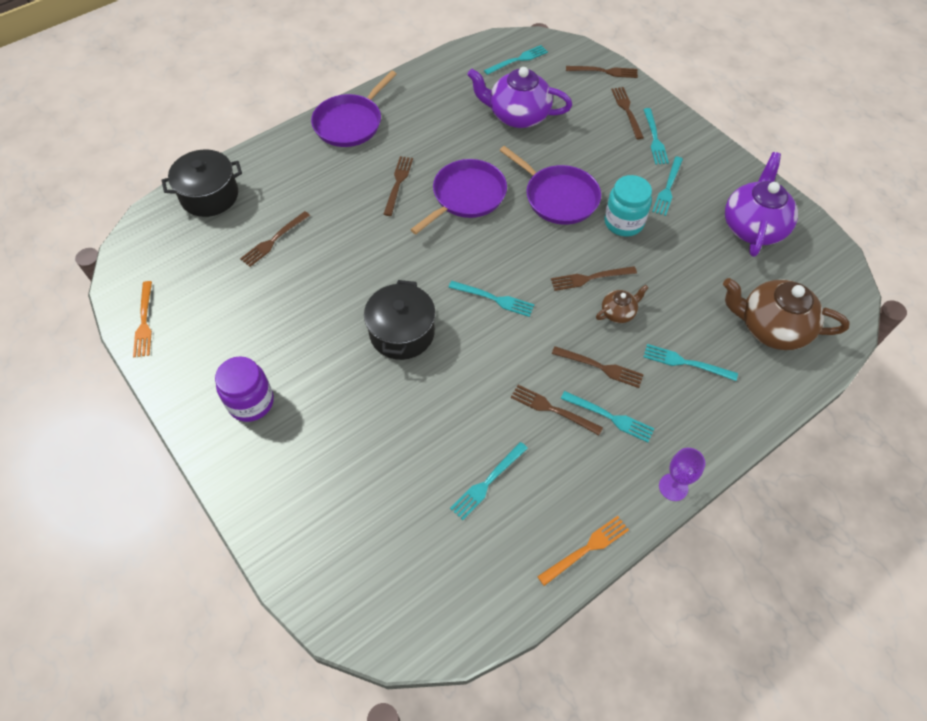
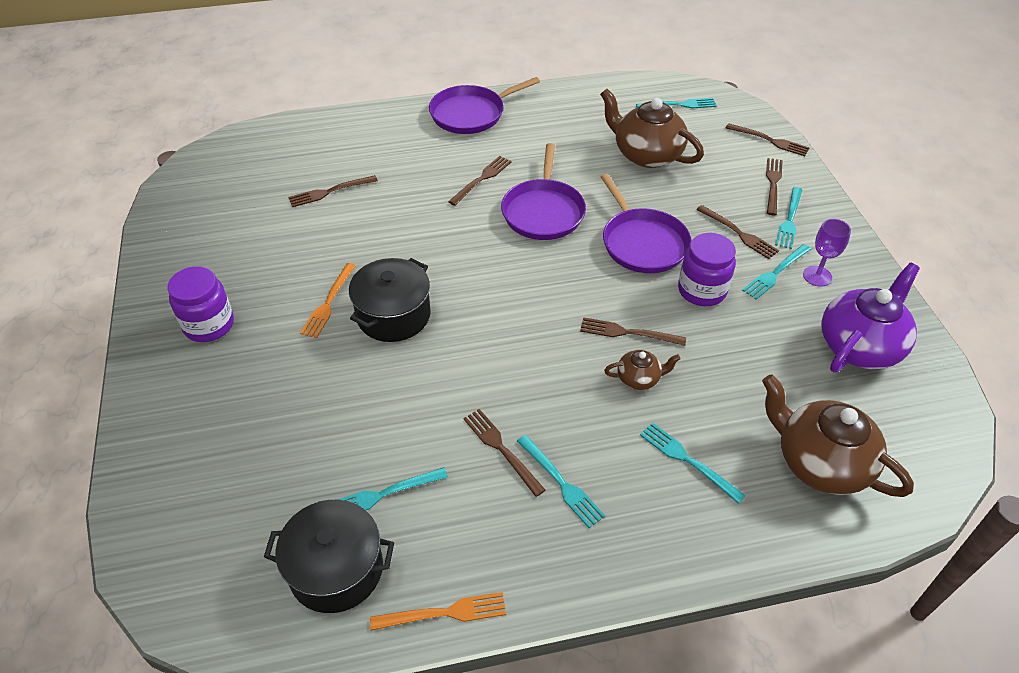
camera: 25 degrees right, 10 degrees down
orange fork [133,281,152,357] -> orange fork moved to [300,263,356,338]
black pot [161,149,242,217] -> black pot moved to [264,500,394,613]
purple pan [410,159,507,234] -> purple pan turned 120 degrees clockwise [501,143,586,240]
turquoise fork [448,281,535,317] -> none
purple teapot [467,67,572,128] -> brown teapot [600,89,704,168]
brown fork [552,346,644,388] -> brown fork moved to [696,205,779,259]
turquoise jar [604,175,652,236] -> purple jar [678,233,736,306]
purple goblet [659,448,705,501] -> purple goblet moved to [803,219,851,287]

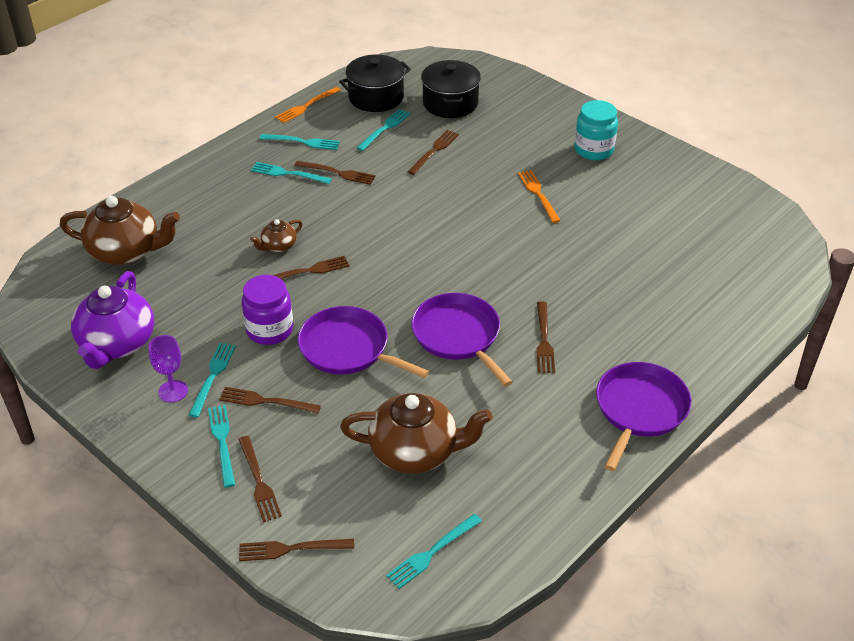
camera: 145 degrees right, 5 degrees down
purple jar [167,266,234,342] -> turquoise jar [574,100,618,160]
brown fork [288,175,378,207] -> brown fork moved to [407,130,459,175]
black pot [349,258,431,342] -> black pot moved to [421,60,481,118]
turquoise fork [640,422,746,504] -> turquoise fork moved to [259,134,340,150]

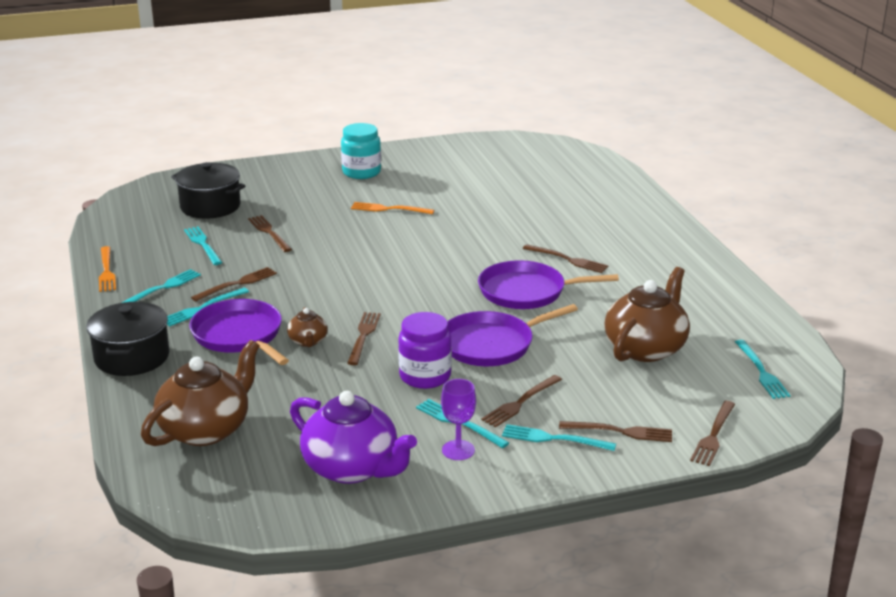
camera: 60 degrees left, 15 degrees down
black pot [339,55,411,112] -> black pot moved to [86,302,170,376]
purple pan [596,362,691,471] -> purple pan moved to [190,299,289,365]

